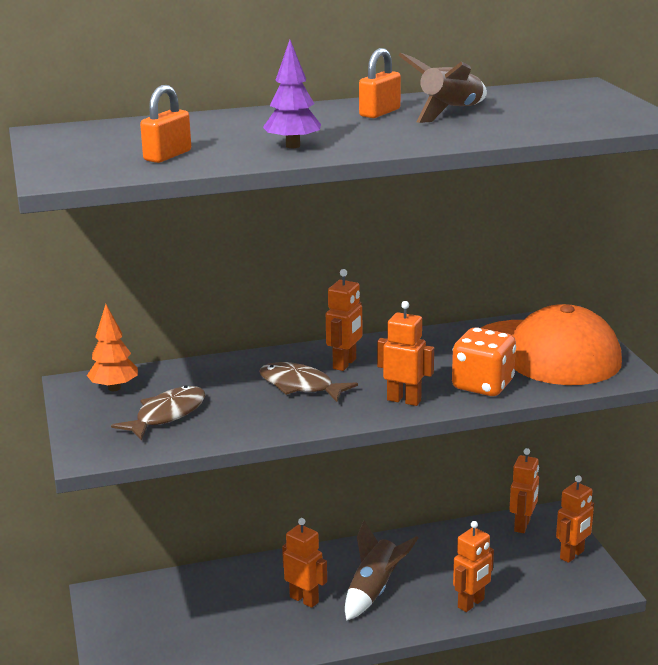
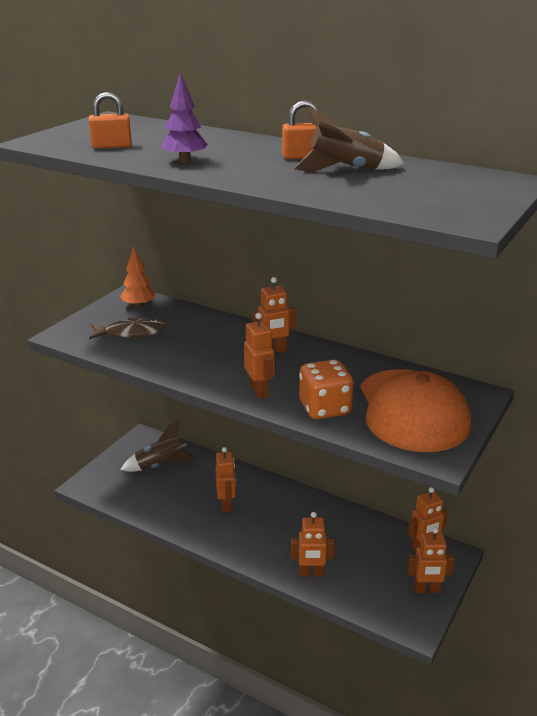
camera: 45 degrees right, 5 degrees up
brown fish [259,362,358,402] -> none
brown rocket [345,521,418,621] -> brown rocket moved to [120,420,196,472]

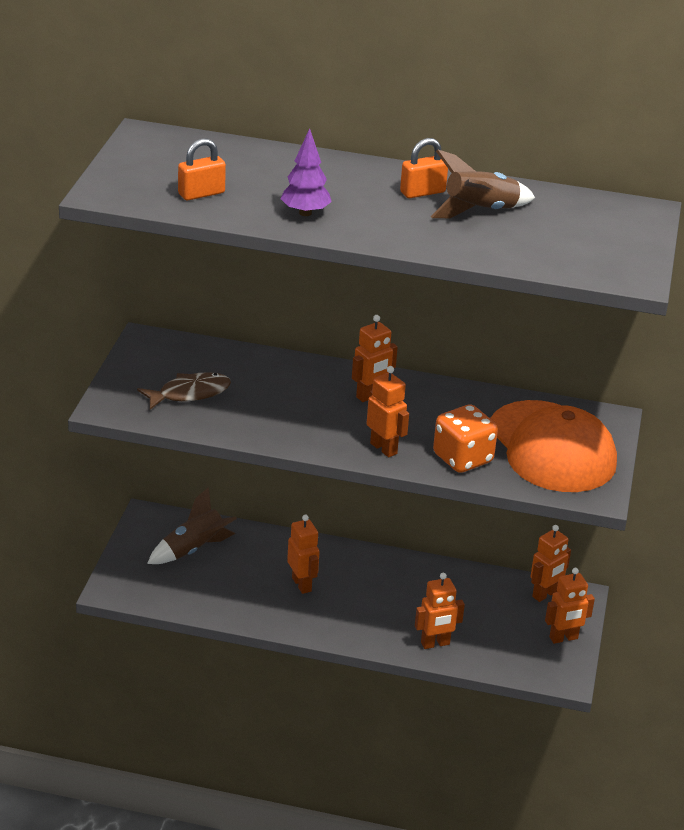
camera: 20 degrees left, 5 degrees up
orange tree [120,246,155,308] -> none

